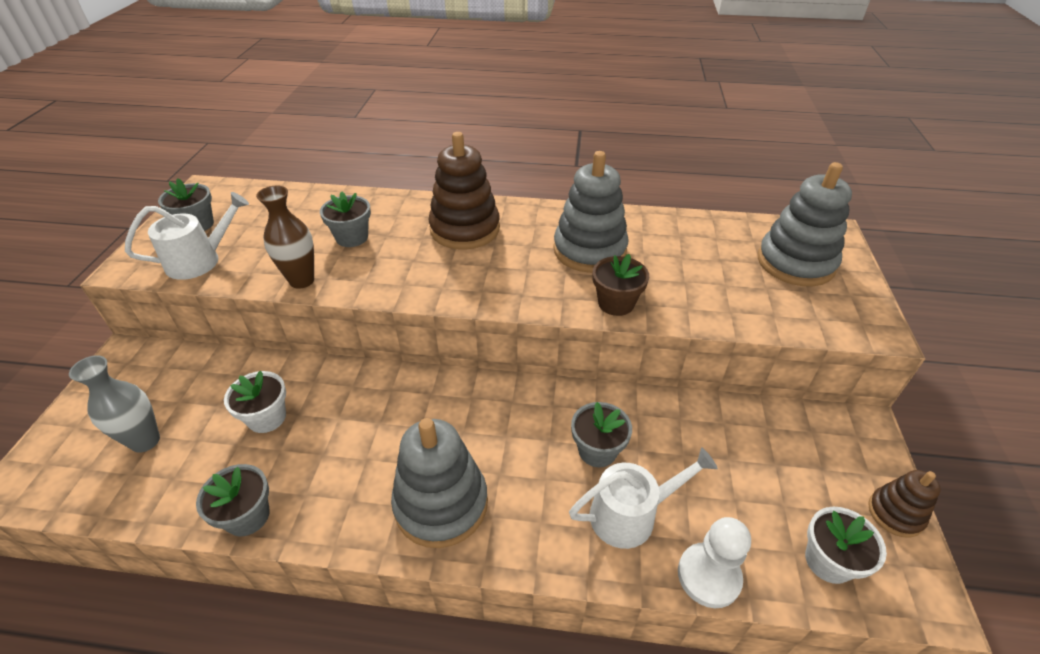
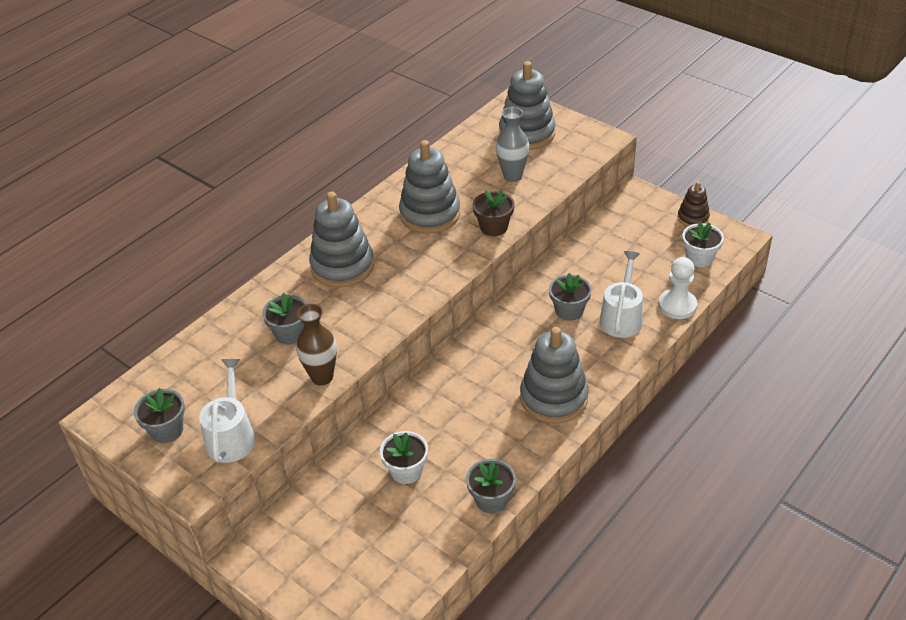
camera: 55 degrees left, 0 degrees up
grey vase [69,355,160,453] -> grey vase moved to [496,107,529,182]
brown stacking toy [428,132,500,250] -> grey stacking toy [309,192,374,288]

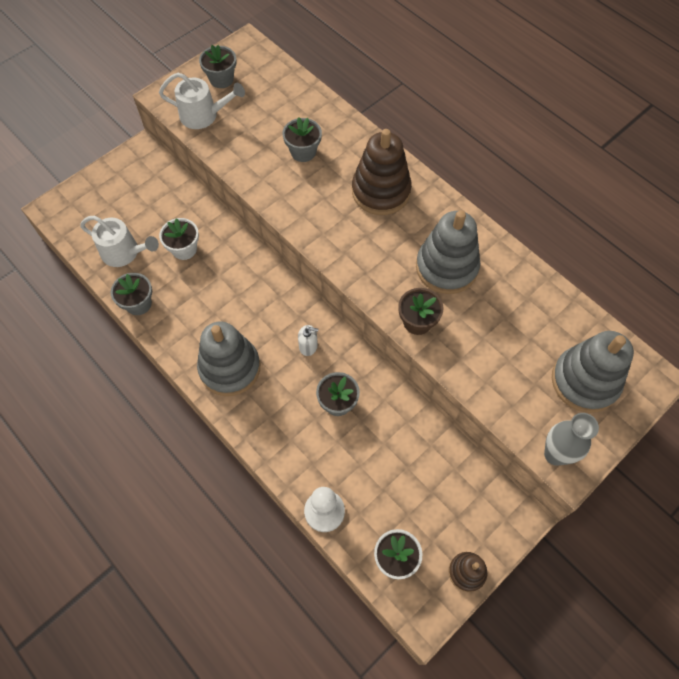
camera: 95 degrees right, 20 degrees up
brown vase [296,304,337,386] -> none
grey stacking toy [309,192,374,288] -> brown stacking toy [352,129,412,215]
grey vase [496,107,529,182] -> grey vase moved to [544,413,599,466]
white watering can [600,251,643,338] -> white watering can moved to [80,216,159,267]
none -> white soap dispenser [298,325,318,356]

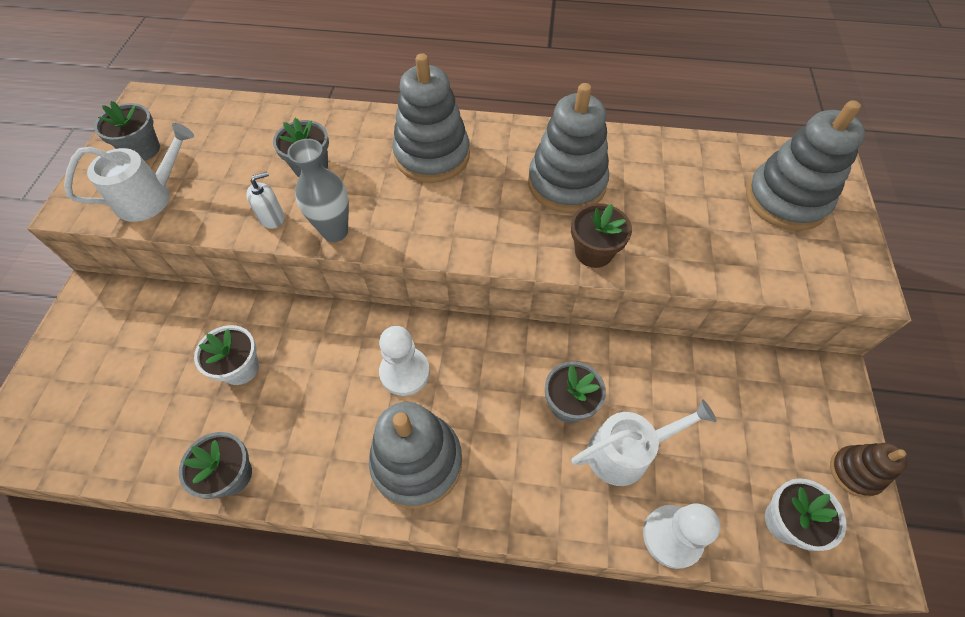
camera: 40 degrees left, 5 degrees down
white watering can [80,216,159,267] -> white watering can moved to [571,399,716,486]
white soap dispenser [298,325,318,356] -> white soap dispenser moved to [246,172,284,229]
brown stacking toy [352,129,412,215] -> grey stacking toy [392,53,470,183]
grey vase [544,413,599,466] -> grey vase moved to [287,139,349,242]
none -> white pawn [379,326,430,396]

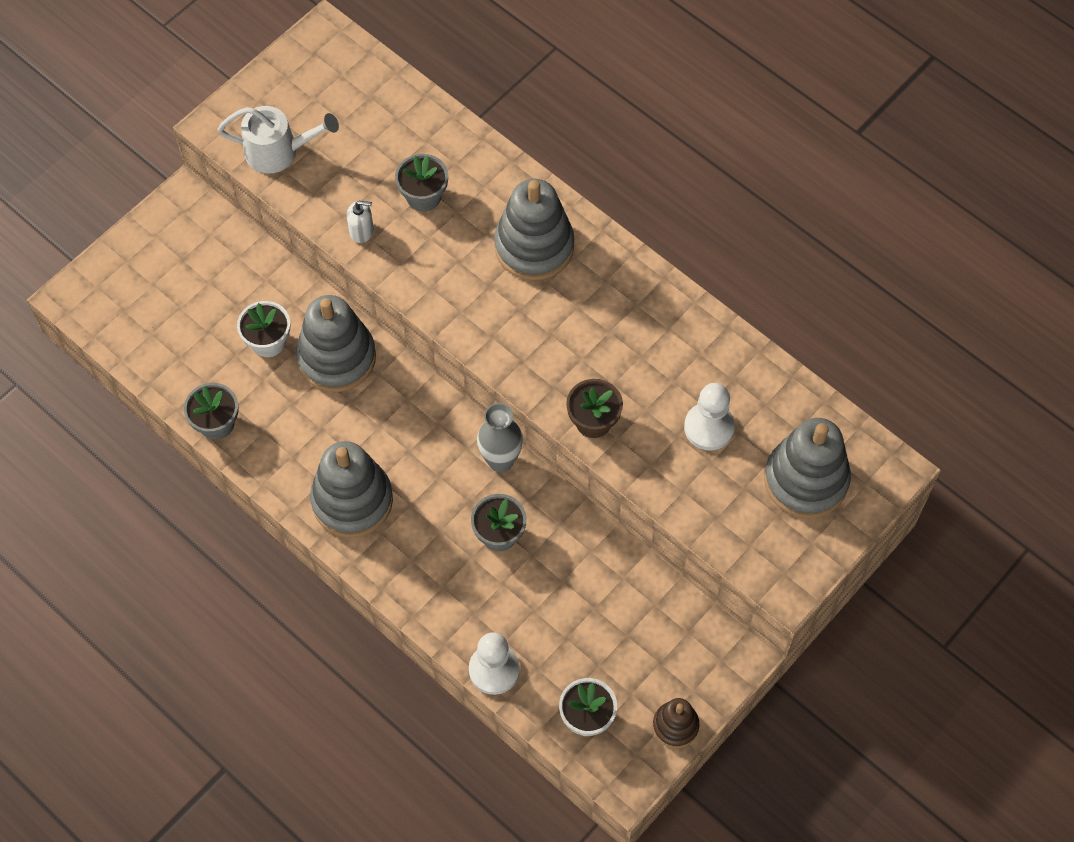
camera: 35 degrees right, 5 degrees up
grey flower pot [94,101,160,161] -> none
grey vase [287,139,349,242] -> grey vase moved to [477,403,523,472]
white pawn [379,326,430,396] -> white pawn moved to [684,383,735,451]
grey stacking toy [528,83,609,213] -> grey stacking toy moved to [296,295,376,392]
white watering can [571,399,716,486] -> none

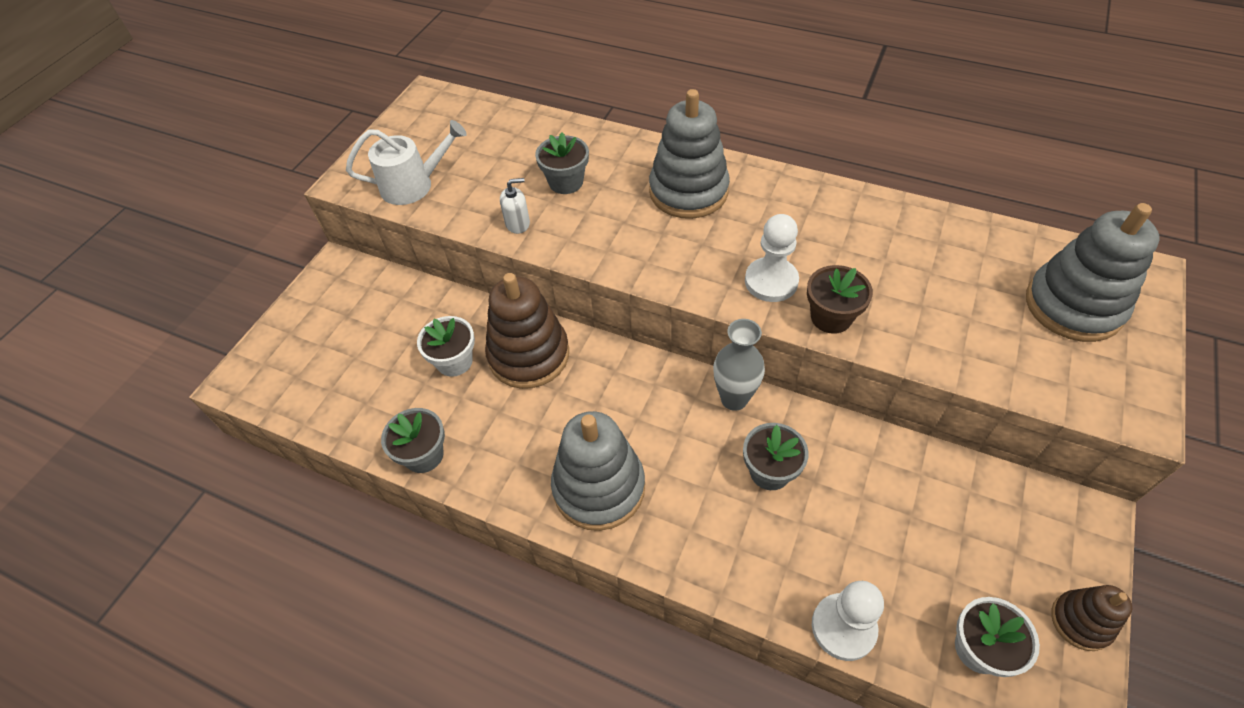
camera: 15 degrees left, 10 degrees down
grey stacking toy [296,295,376,392] -> brown stacking toy [485,273,569,389]
white pawn [684,383,735,451] -> white pawn moved to [745,214,799,302]

